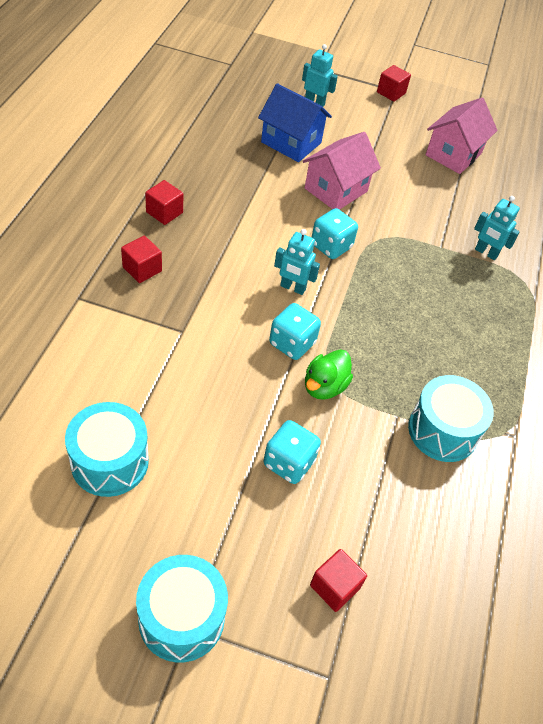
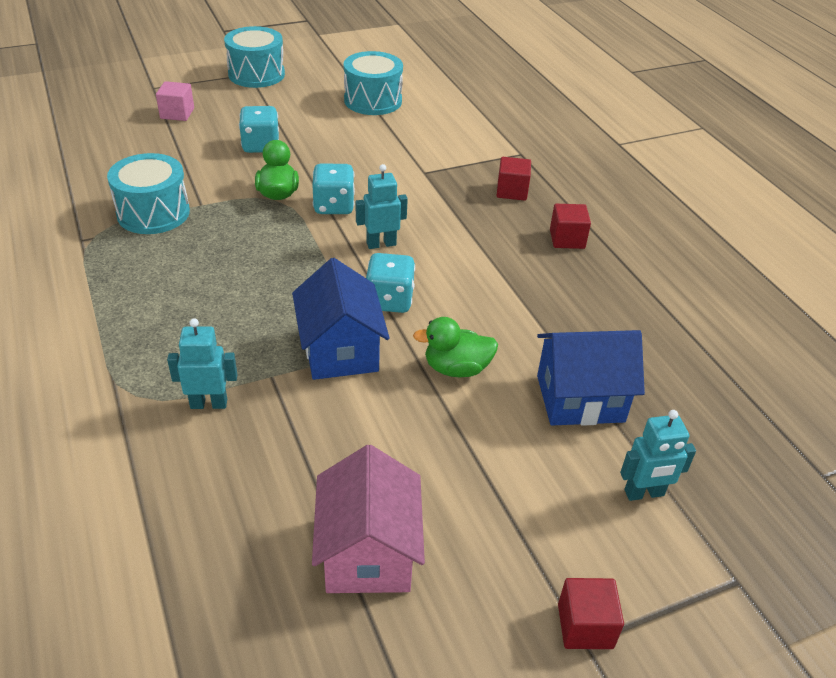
camera: 145 degrees right, 10 degrees down
pink house [303,132,381,210] -> green duck [413,317,498,377]
red cube [310,549,367,612] -> pink cube [156,81,194,121]
none -> blue house [292,258,390,380]

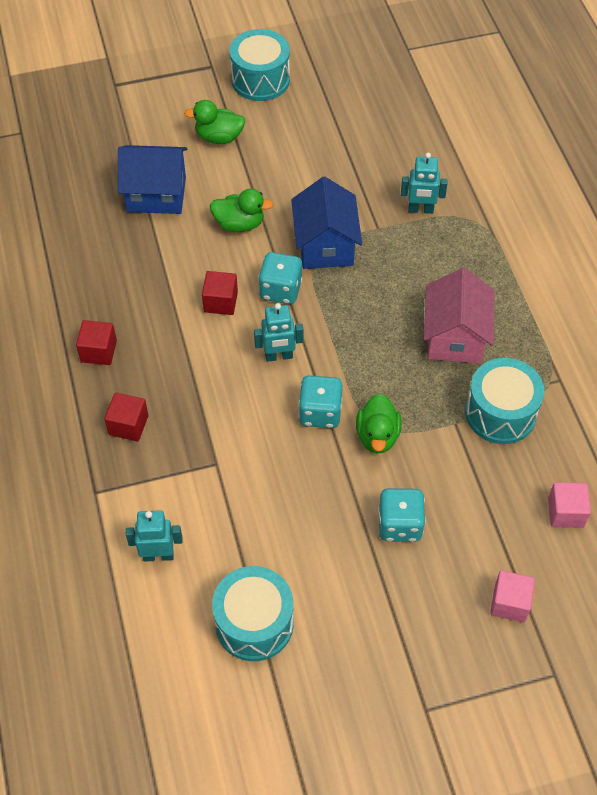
camera: 170 degrees left, 15 degrees up
turquoise drum [224,26,285,88] -> turquoise drum moved to [230,29,290,101]
pink house [312,445,425,593] -> pink house moved to [424,268,494,363]
red cube [558,578,624,649] -> red cube moved to [202,271,238,315]
turquoise robot [620,410,696,501] -> turquoise robot moved to [126,510,182,562]
none -> green duck [184,100,245,144]
none -> pink cube [548,482,591,528]

